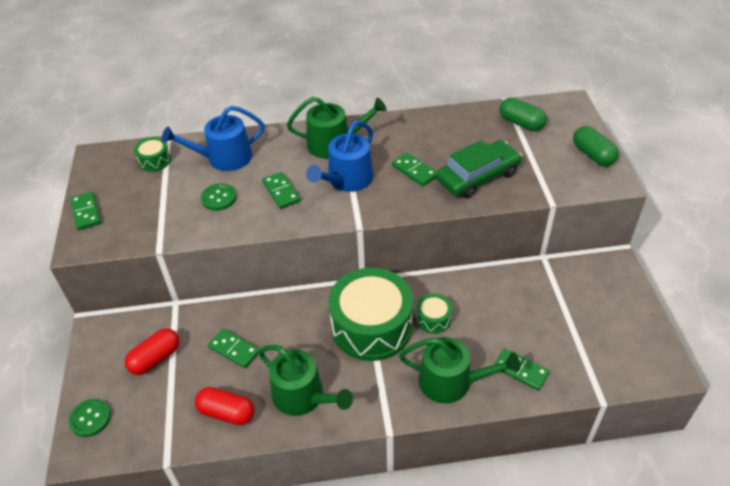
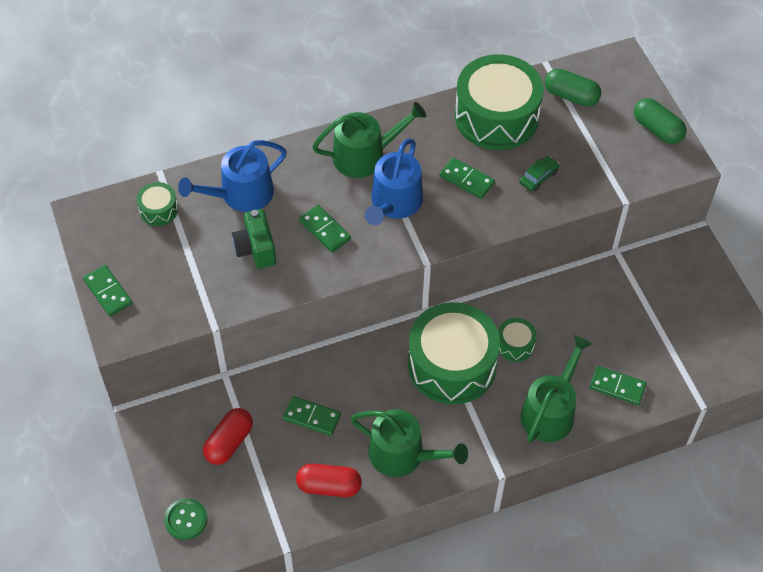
camera: 15 degrees left, 10 degrees up
green button [201,183,236,211] -> green camera [232,209,276,269]
green watering can [399,337,521,404] -> green watering can turned 60 degrees counterclockwise [520,336,592,443]
green car [436,140,522,198] -> green car [519,156,560,191], size x0.46
none -> green drum [455,54,544,150]

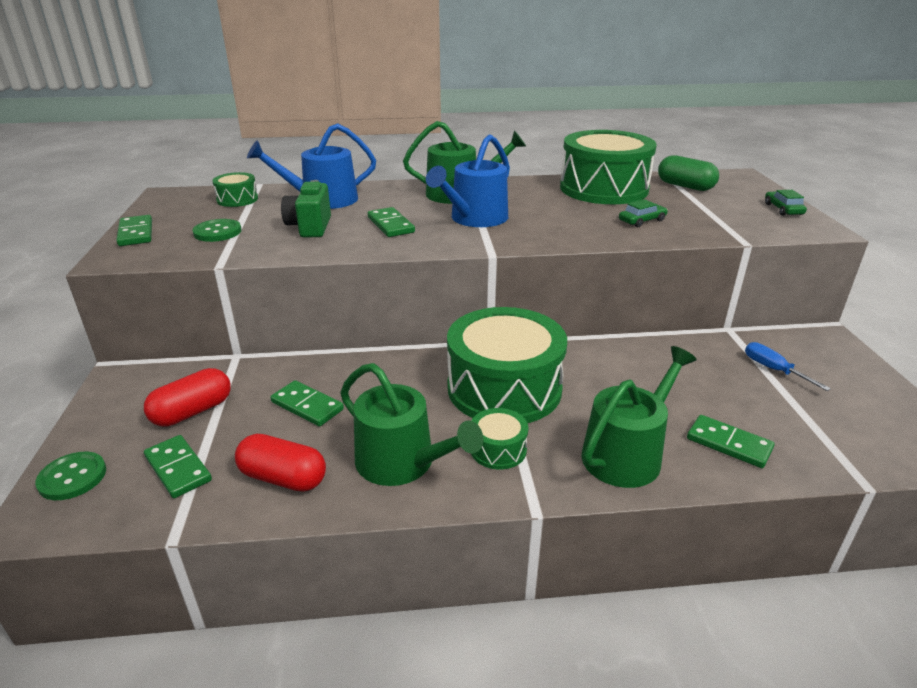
camera: 15 degrees right, 25 degrees down
green domino [440,157,495,199] -> green domino moved to [144,435,212,498]
green drum [498,318,537,362] -> green drum moved to [471,408,529,469]
green capsule [634,98,686,144] -> green car [765,190,807,216]
none -> green button [192,219,242,242]
none -> blue screwdriver [745,342,831,391]

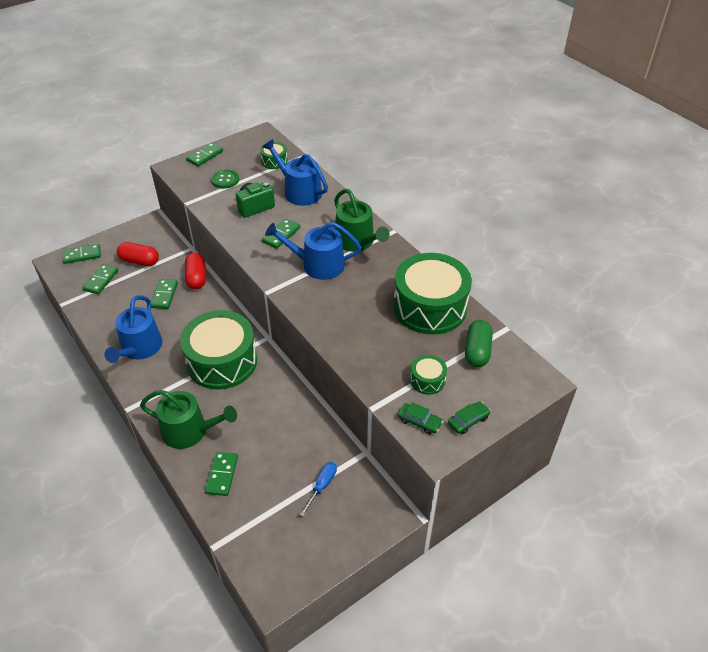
camera: 60 degrees right, 15 degrees up
green button [35,452,106,500] -> green domino [63,244,101,264]
red capsule [235,434,326,492] -> red capsule moved to [185,253,206,289]
green watering can [340,363,483,486] -> blue watering can [104,296,162,363]
green drum [471,408,529,469] -> green drum moved to [410,355,447,395]
green car [619,199,668,227] -> green car moved to [398,402,443,434]

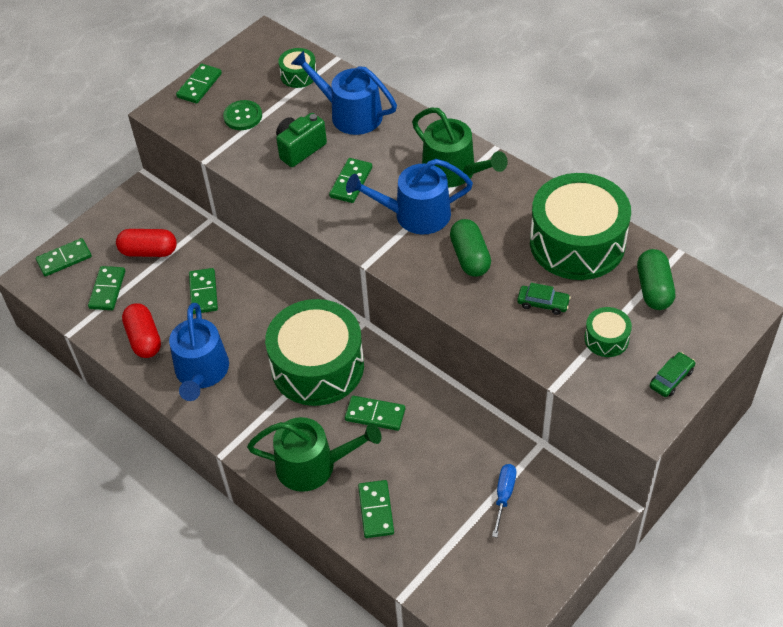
camera: 10 degrees left, 5 degrees up
red capsule [185,253,206,289] -> red capsule moved to [122,303,161,358]
green car [398,402,443,434] -> green car moved to [517,283,571,315]
none -> green domino [345,396,405,431]
none -> green capsule [450,219,491,277]

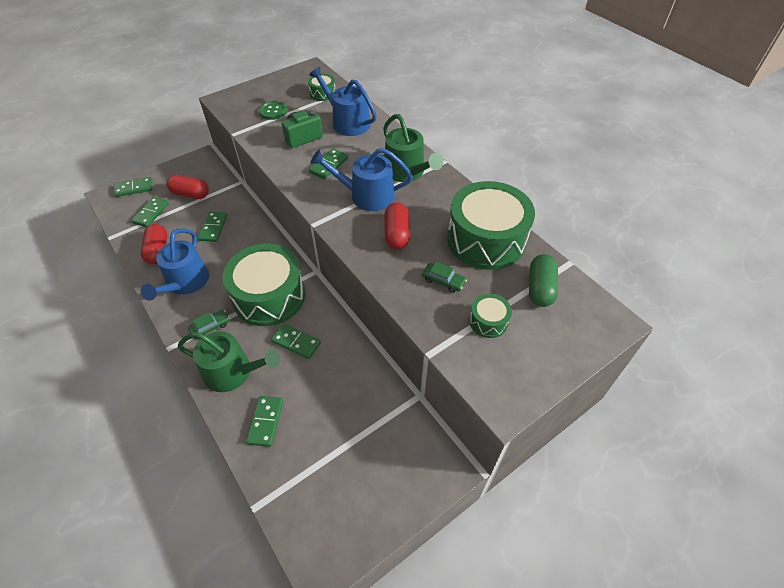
camera: 10 degrees right, 0 degrees up
green domino [176,64,222,104] -> none
green capsule [450,219,491,277] -> red capsule [384,202,410,249]
blue screwdriver [492,464,516,538] -> none
green car [650,352,695,397] -> green car moved to [188,310,230,339]

